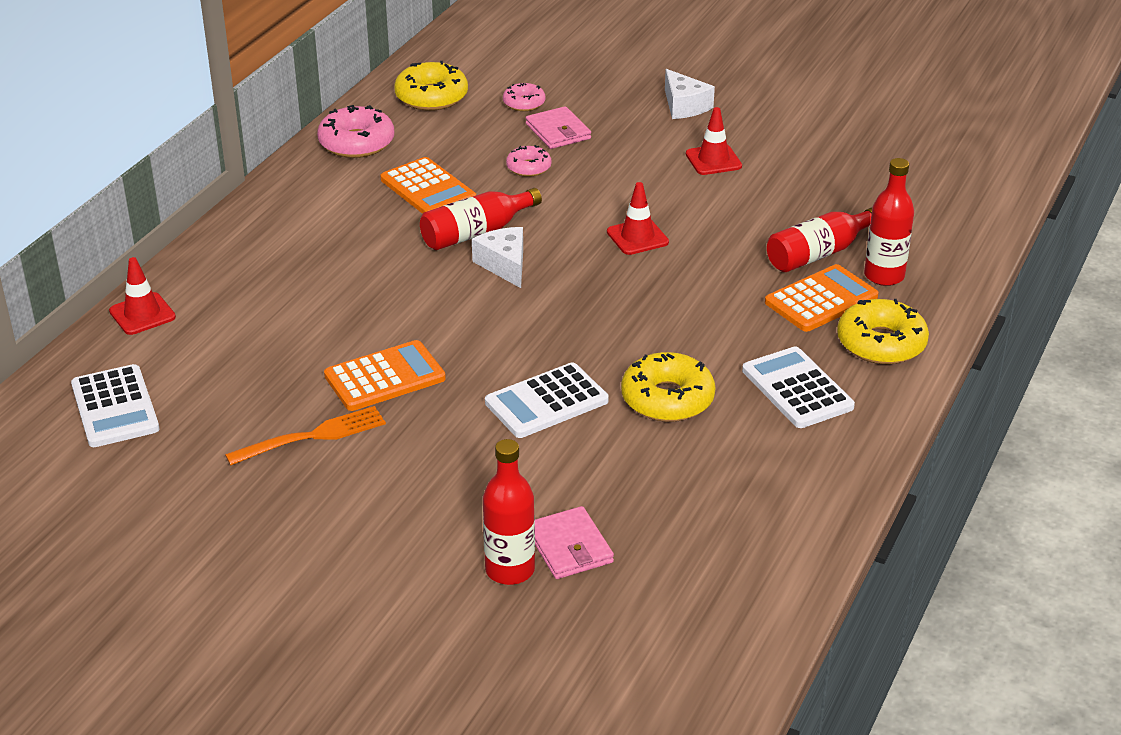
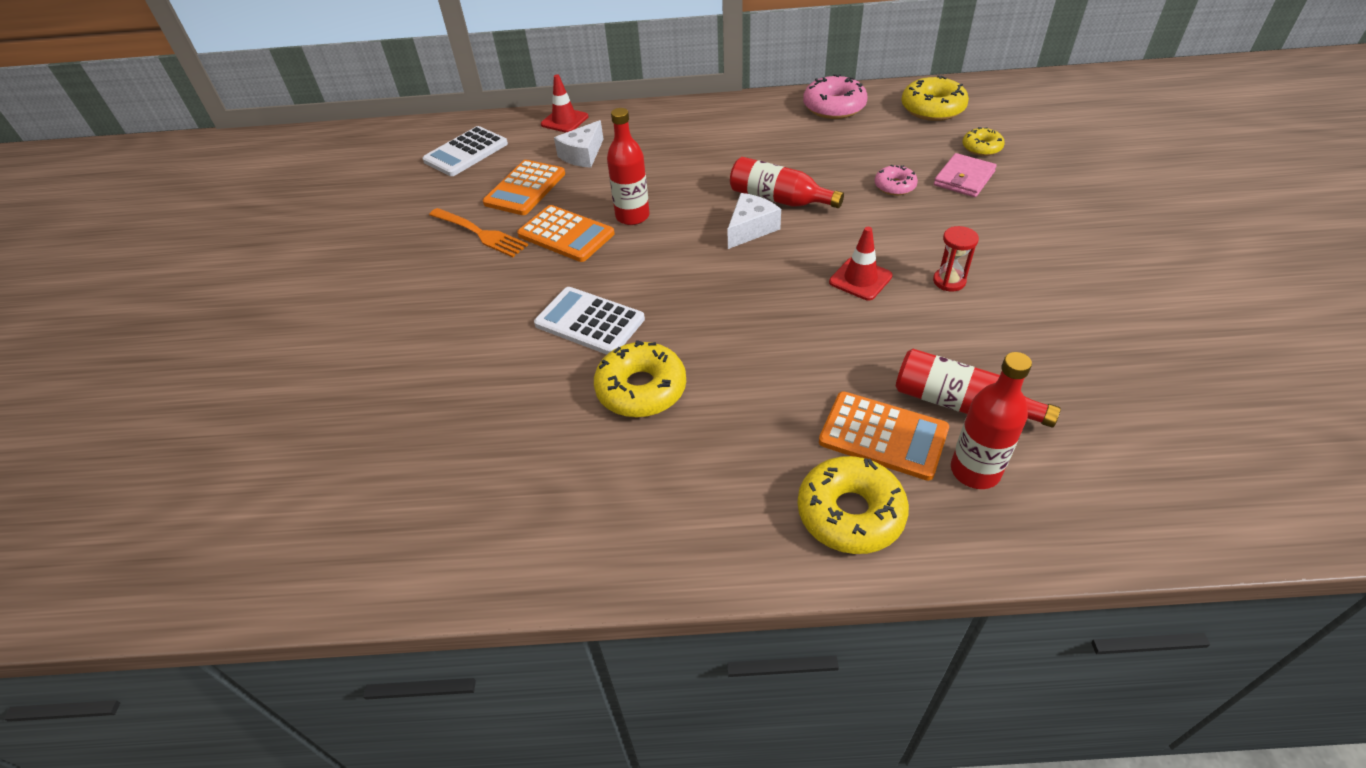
camera: 65 degrees right, 10 degrees up
orange calculator [381,157,476,214] -> orange calculator moved to [483,160,565,215]
red bottle [483,439,535,585] -> red bottle moved to [607,108,650,225]
pink donut [503,83,546,111] -> yellow donut [962,127,1005,156]
pink wallet [535,506,614,579] -> none
white cheese [665,69,715,119] -> white cheese moved to [554,120,603,168]
red traffic cone [686,107,742,175] -> none
white calculator [742,346,855,428] -> none
none -> red hourglass [933,226,979,292]

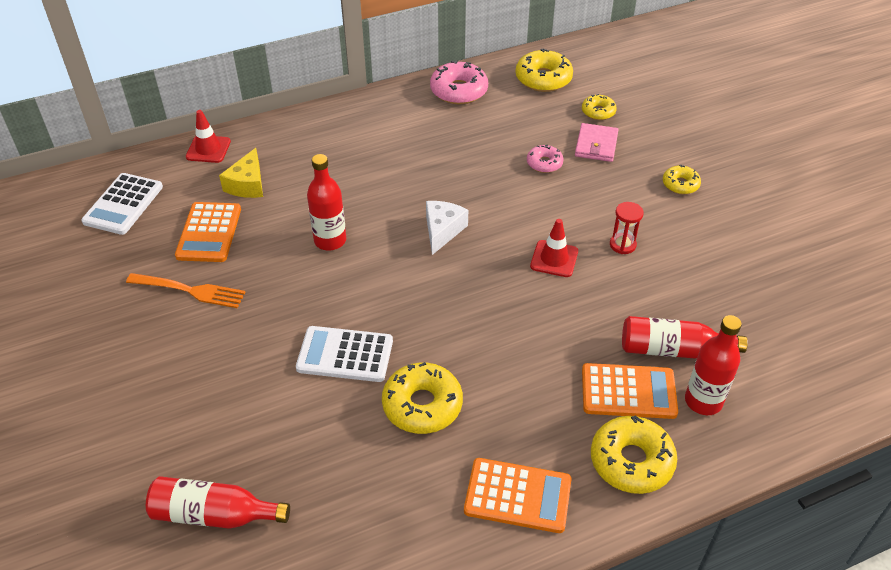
camera: 25 degrees left, 0 degrees up
orange calculator [517,205,615,262] -> orange calculator moved to [464,458,571,533]
white cheese [554,120,603,168] -> yellow cheese [219,148,263,198]
red bottle [730,157,844,208] -> red bottle moved to [146,476,290,529]
none -> yellow donut [663,165,701,194]

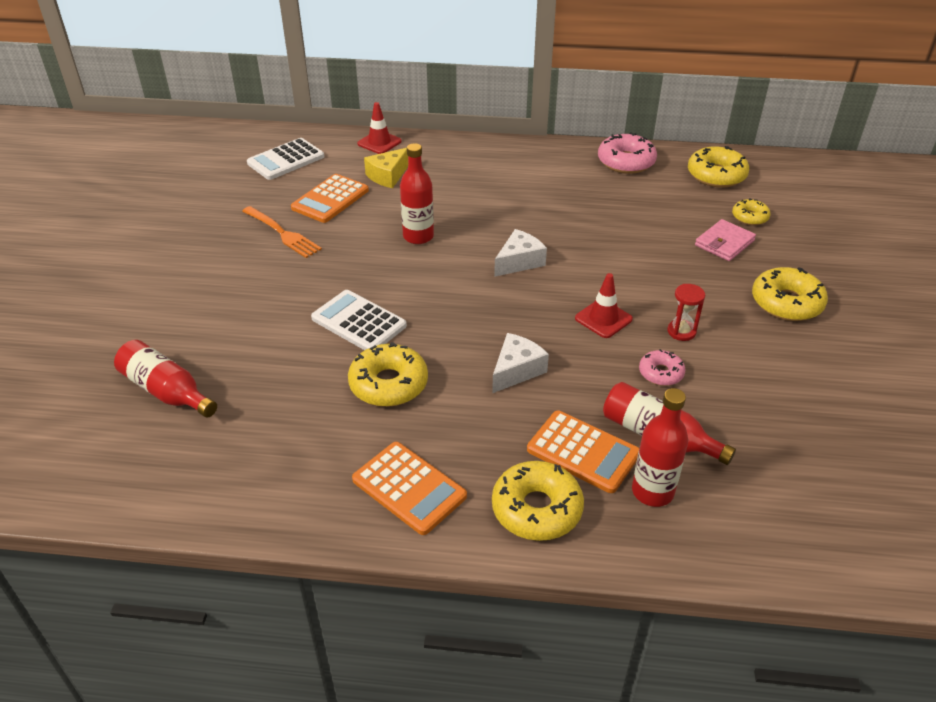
camera: 30 degrees right, 5 degrees down
pink donut [527,144,564,173] -> pink donut moved to [639,349,686,386]
yellow donut [663,165,701,194] -> yellow donut [752,267,828,321], size x1.73
none -> white cheese [492,333,549,393]

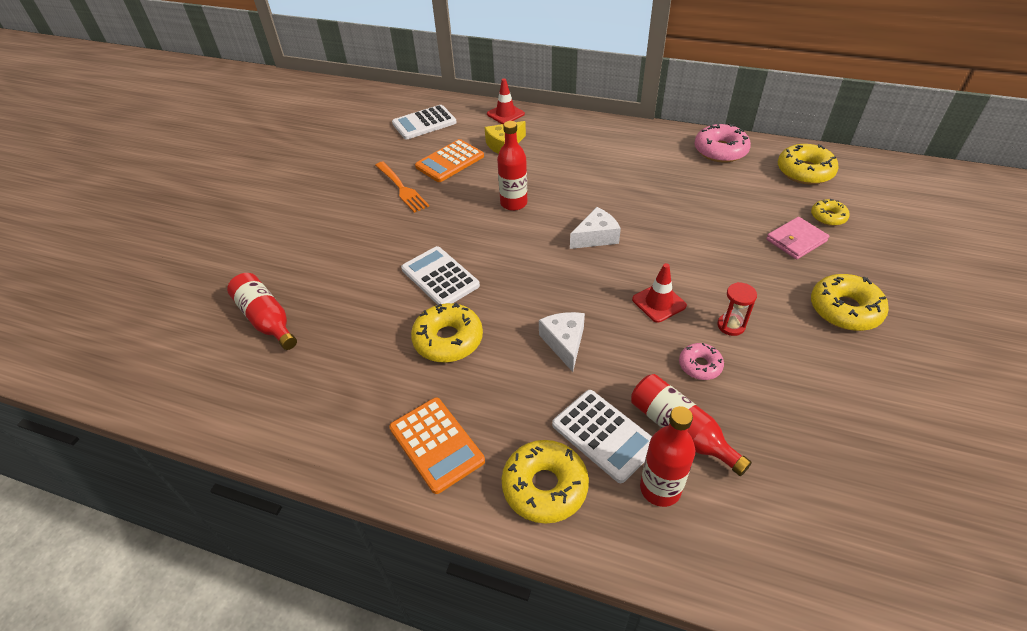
camera: 15 degrees right, 5 degrees up
white cheese [492,333,549,393] -> white cheese turned 60 degrees counterclockwise [539,312,585,372]
orange calculator [527,410,639,493] -> white calculator [552,390,652,483]

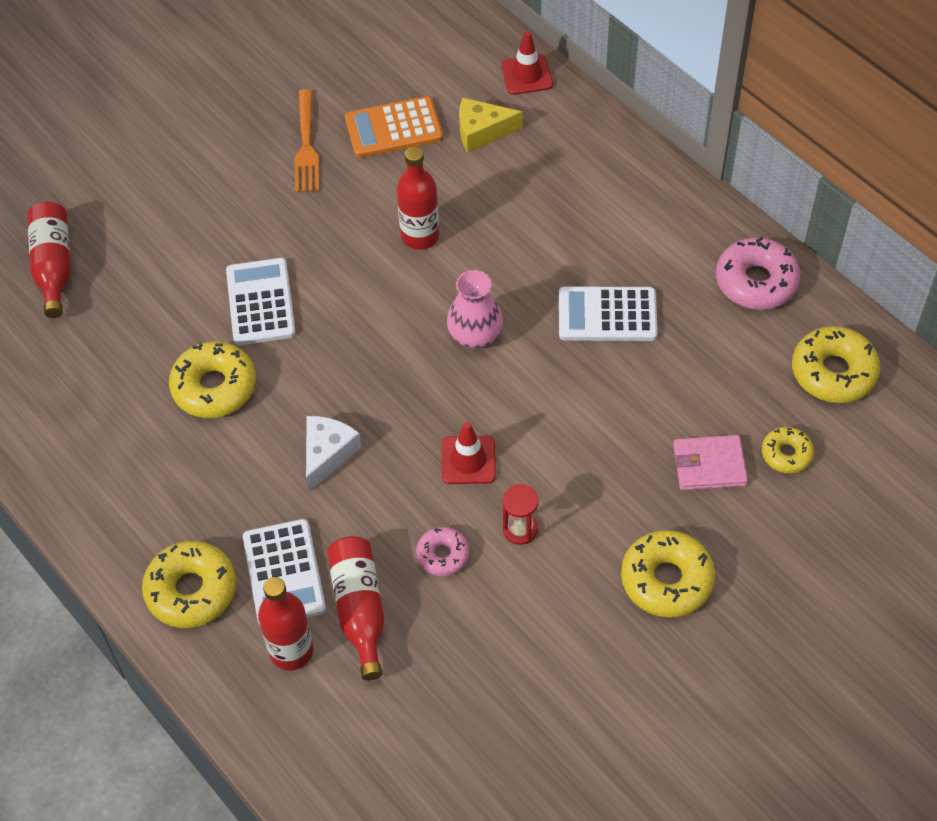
camera: 30 degrees right, 10 degrees up
orange calculator [389,397,485,494] -> none
white calculator [392,105,457,140] -> white calculator moved to [559,286,658,341]
white cheese [570,207,621,249] -> pink vase [447,270,503,349]

